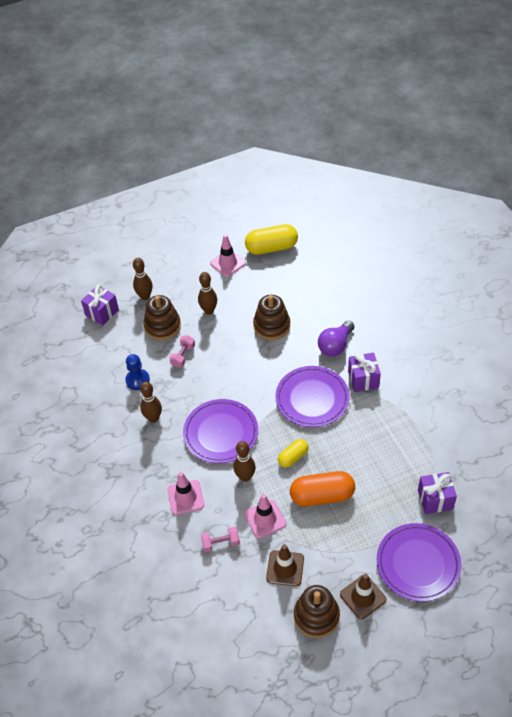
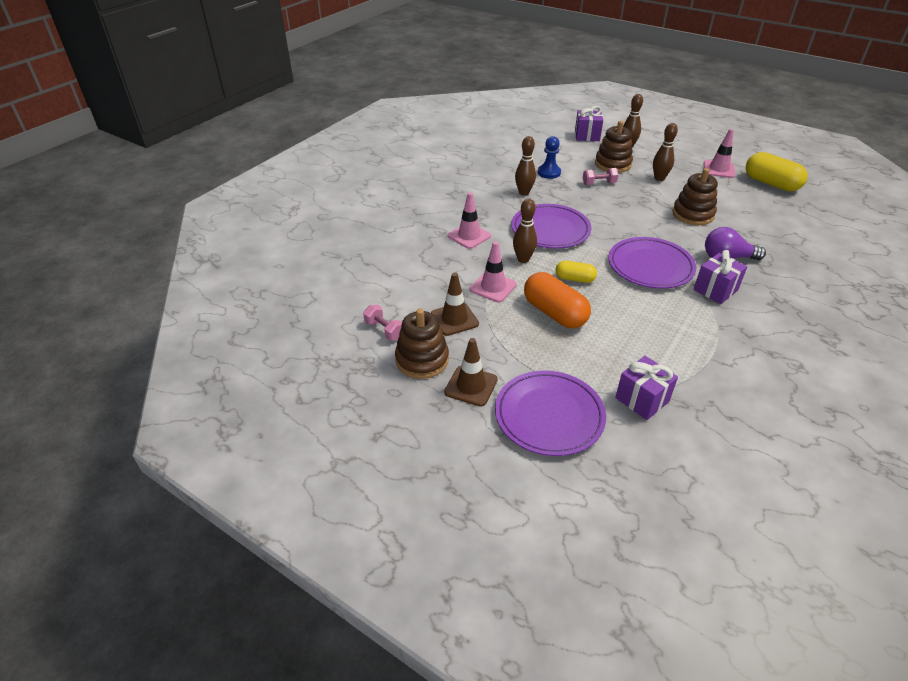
camera: 55 degrees right, 10 degrees down
pink dumbbell [201,527,240,552] -> pink dumbbell moved to [363,305,402,341]

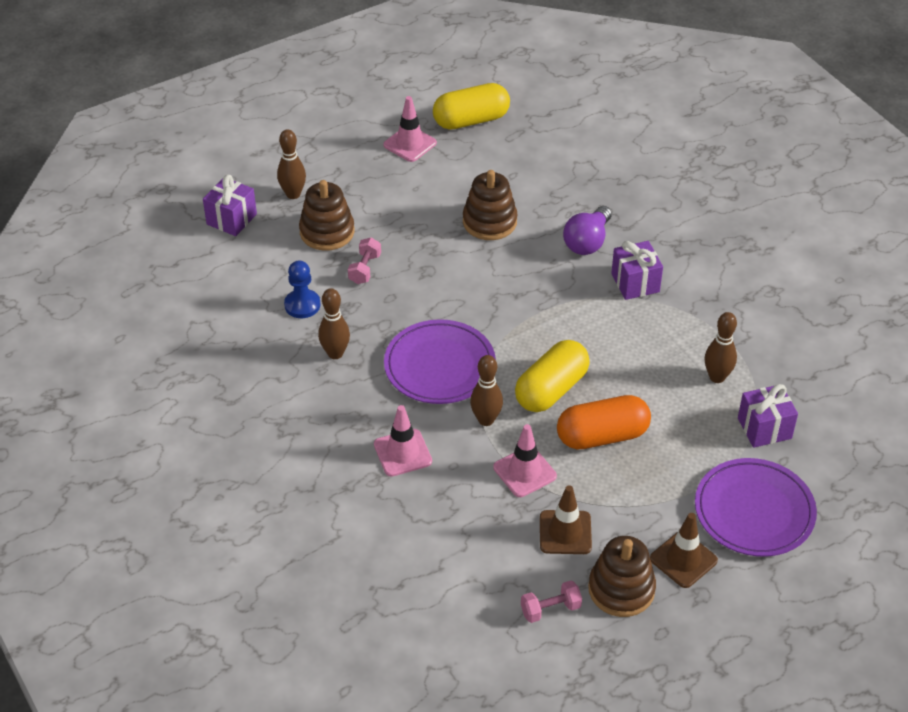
camera: 65 degrees left, 5 degrees up
yellow capsule [556,260,597,283] -> yellow capsule [515,340,590,412], size x1.76
purple plate [609,237,696,289] -> none
brown bowling pin [653,123,678,181] -> brown bowling pin moved to [705,312,737,383]

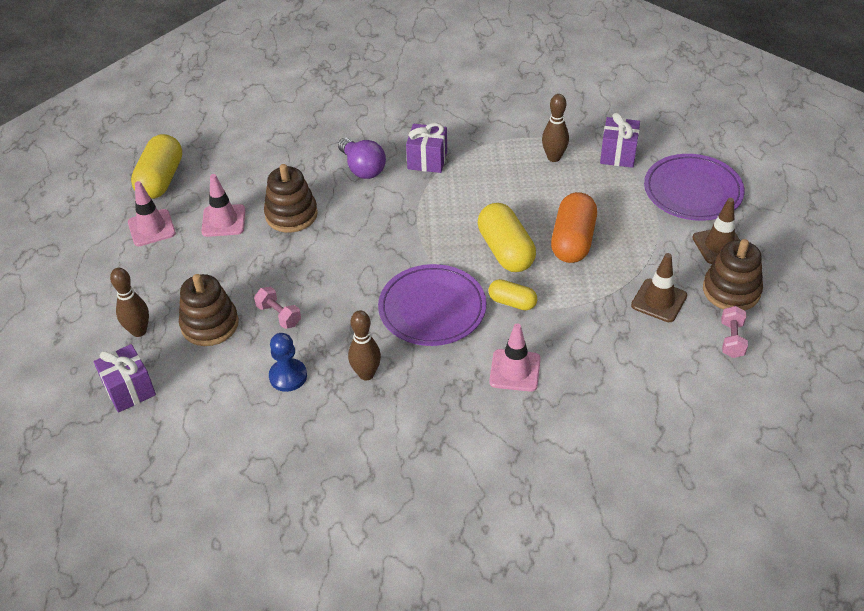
camera: 60 degrees left, 0 degrees up
brown bowling pin [470,355,503,426] -> yellow capsule [488,279,537,310]
pink traffic cone [493,424,557,497] -> pink traffic cone moved to [201,174,245,237]

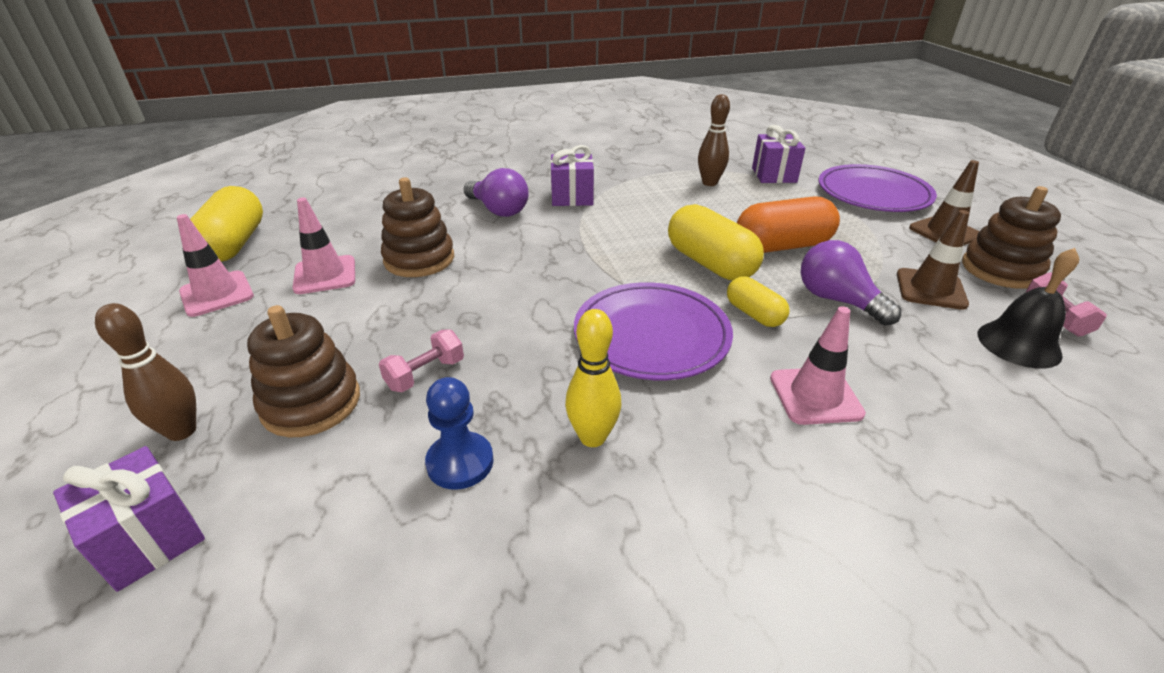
camera: 15 degrees left, 10 degrees down
pink dumbbell [254,286,301,329] -> pink dumbbell turned 75 degrees counterclockwise [379,329,464,392]
brown bowling pin [348,310,381,381] -> yellow bowling pin [565,309,621,447]
yellow capsule [488,279,537,310] -> yellow capsule turned 45 degrees clockwise [727,276,790,327]
orange capsule [551,192,597,263] -> orange capsule turned 75 degrees clockwise [737,196,840,253]
none -> purple light bulb [801,240,901,326]
none -> black bell [978,248,1079,369]

